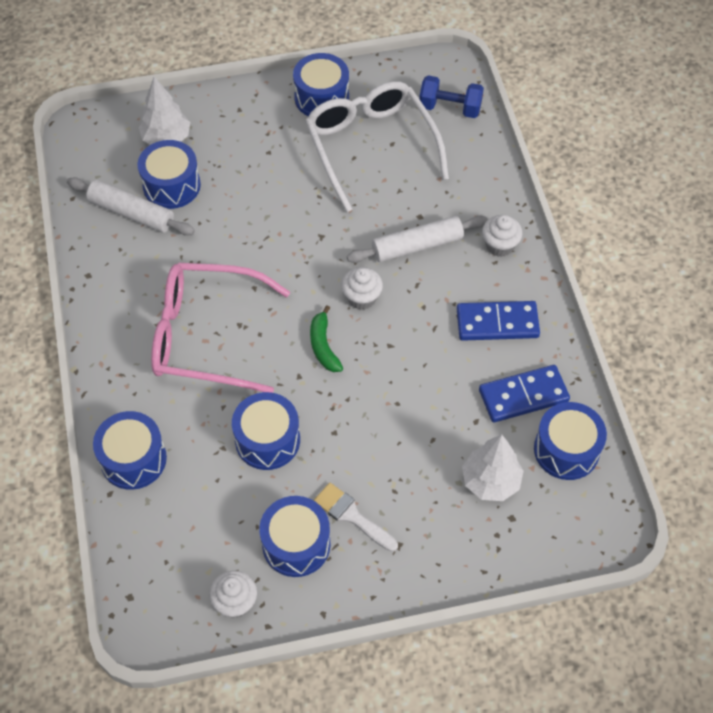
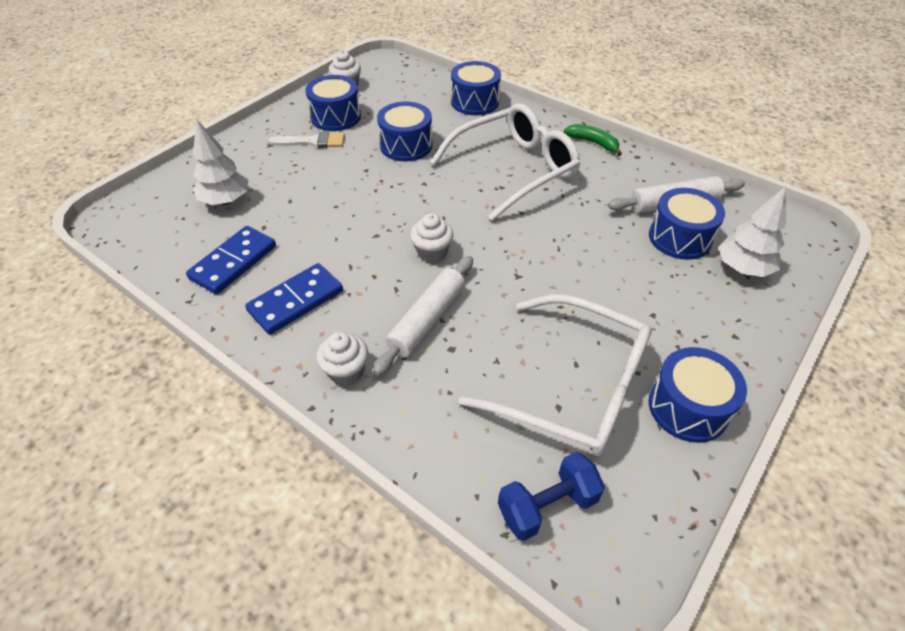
camera: 140 degrees right, 10 degrees down
pink glasses [151,263,290,393] -> white glasses [430,104,580,221]
green banana [310,305,343,372] -> green banana moved to [564,124,622,156]
blue drum [534,402,607,480] -> none

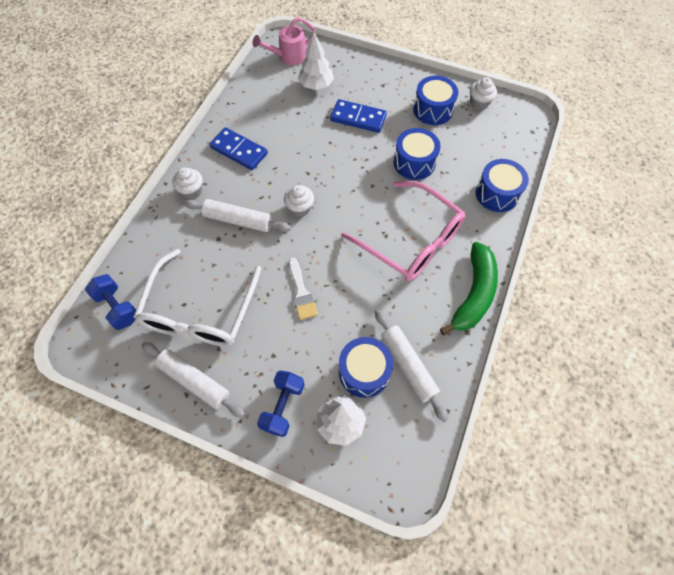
camera: 75 degrees right, 15 degrees up
blue domino [186,226,276,294] -> blue domino moved to [330,99,387,133]
white brush [269,132,345,148] -> white brush moved to [289,258,318,320]
white glasses [430,104,580,221] -> pink glasses [341,181,466,281]
green banana [564,124,622,156] -> green banana [440,242,498,335], size x1.84
blue drum [649,347,747,443] -> white rolling pin [142,342,245,418]
none -> pink watering can [252,17,316,65]
none -> blue dumbbell [257,370,304,437]

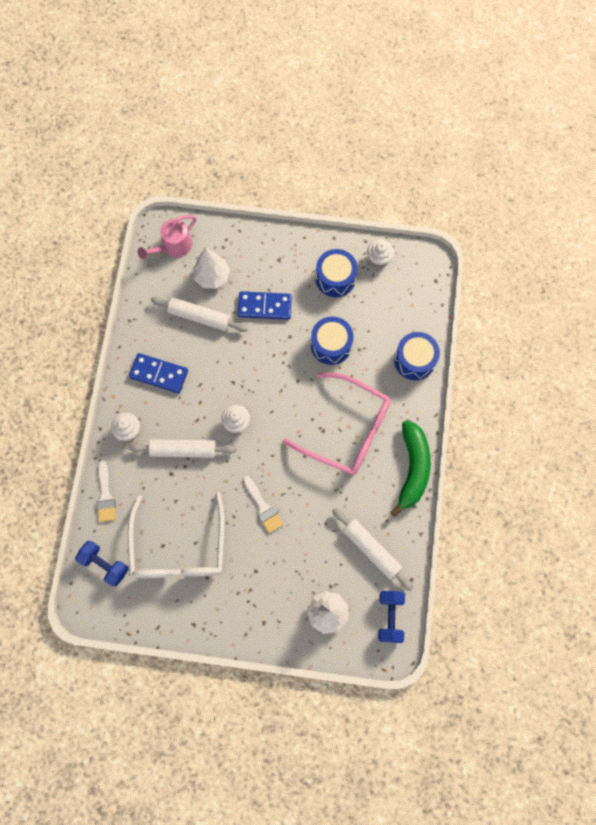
camera: 15 degrees left, 10 degrees up
white rolling pin [142,342,245,418] -> white rolling pin moved to [151,297,248,332]
blue dumbbell [257,370,304,437] -> blue dumbbell moved to [378,591,405,643]
blue drum [339,337,393,398] -> none
none -> white brush [96,460,116,522]

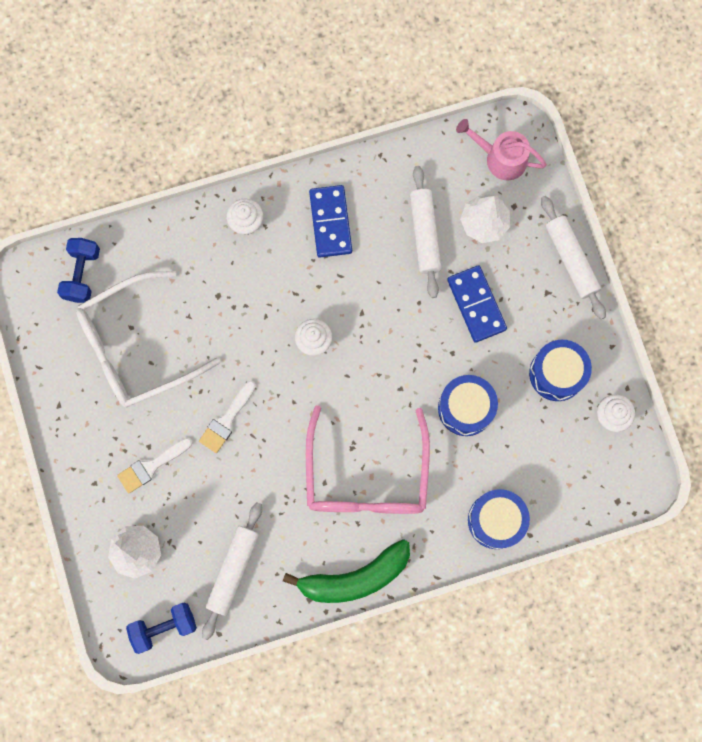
camera: 65 degrees right, 5 degrees up
white brush [96,460,116,522] -> white brush moved to [117,438,192,493]
white rolling pin [129,439,236,458] -> white rolling pin moved to [541,196,606,319]

